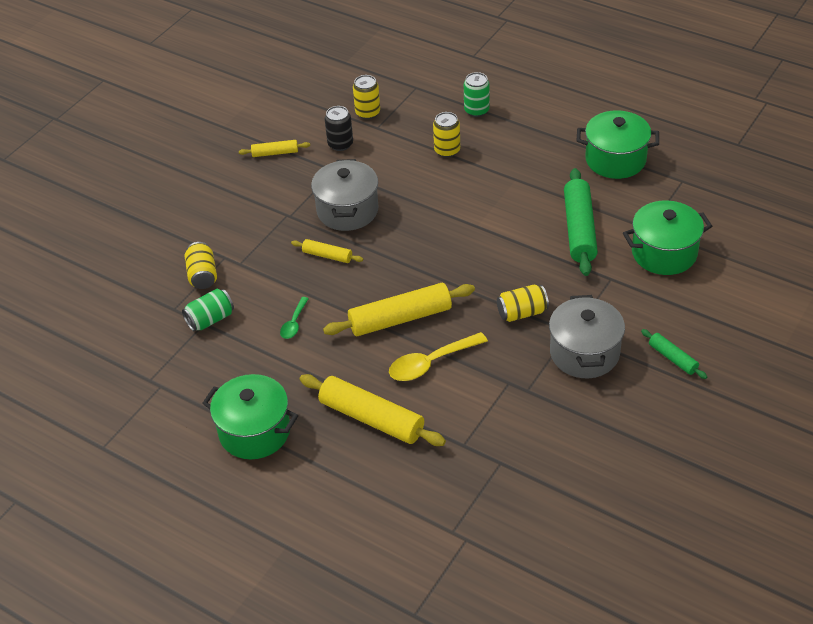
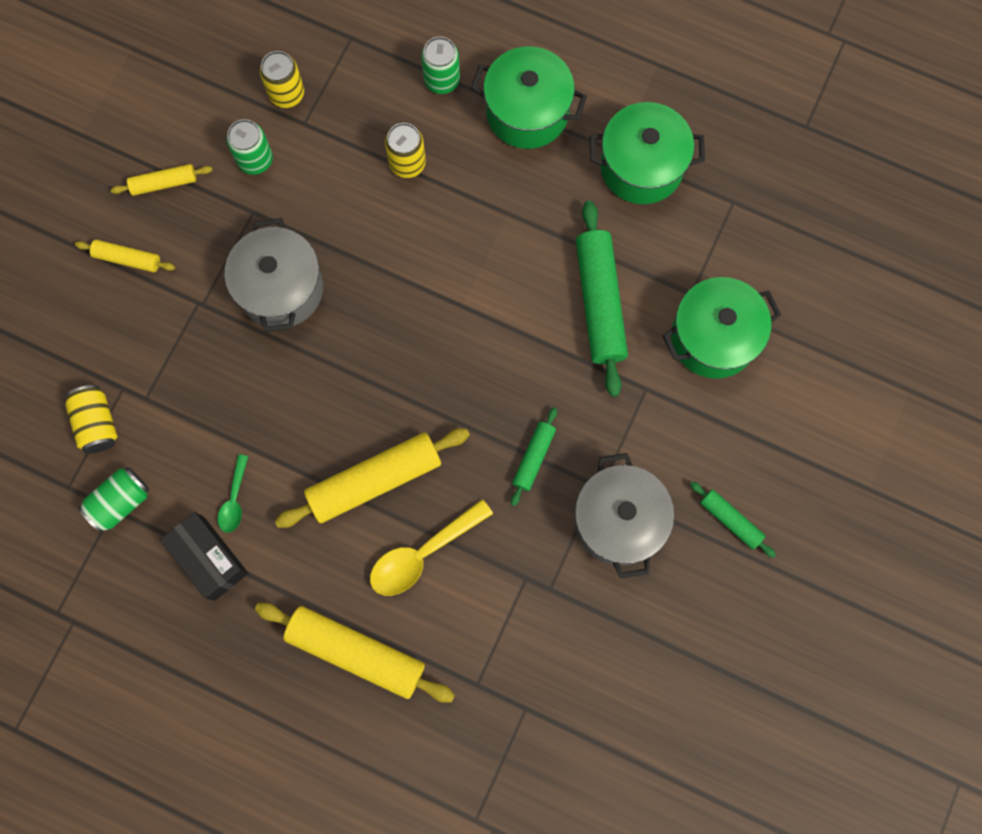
camera: 10 degrees left, 30 degrees up
green pot [202,374,298,459] -> green pot moved to [471,46,587,149]
yellow rolling pin [291,239,363,263] -> yellow rolling pin moved to [75,240,175,272]
black can [325,106,353,151] -> green can [226,119,273,175]
yellow can [497,285,549,322] -> green rolling pin [511,407,557,506]
none -> black box [159,512,248,601]

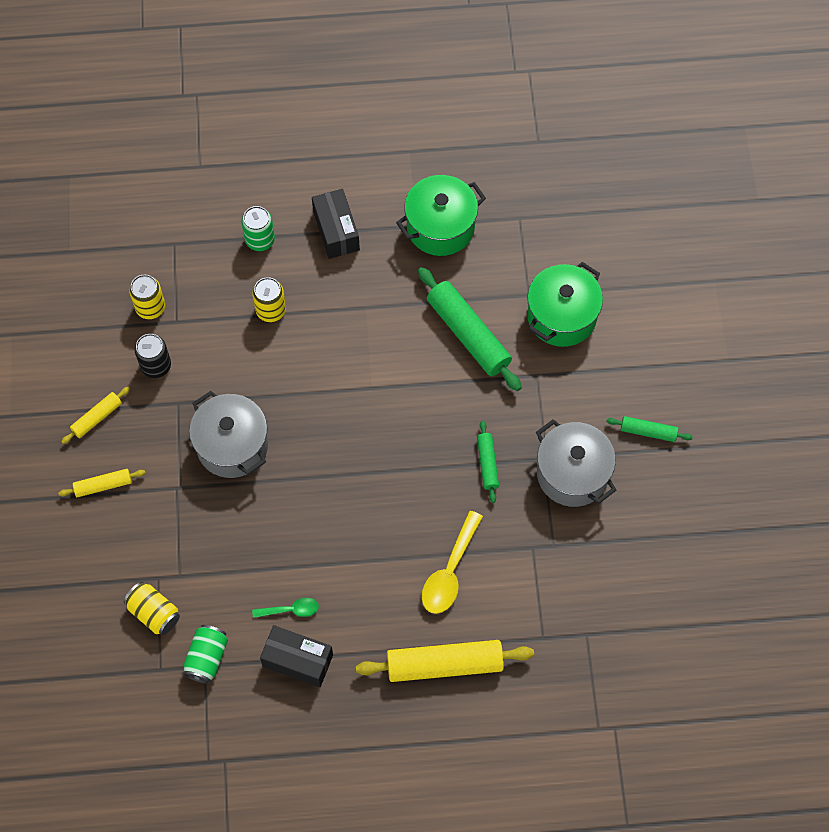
camera: 30 degrees left, 10 degrees down
green spoon [218,454,248,533] -> green spoon turned 75 degrees counterclockwise [252,598,319,618]
green can [226,119,273,175] -> black can [135,334,171,378]
yellow rolling pin [275,428,470,528] -> none
green pot [471,46,587,149] -> black box [312,189,360,259]

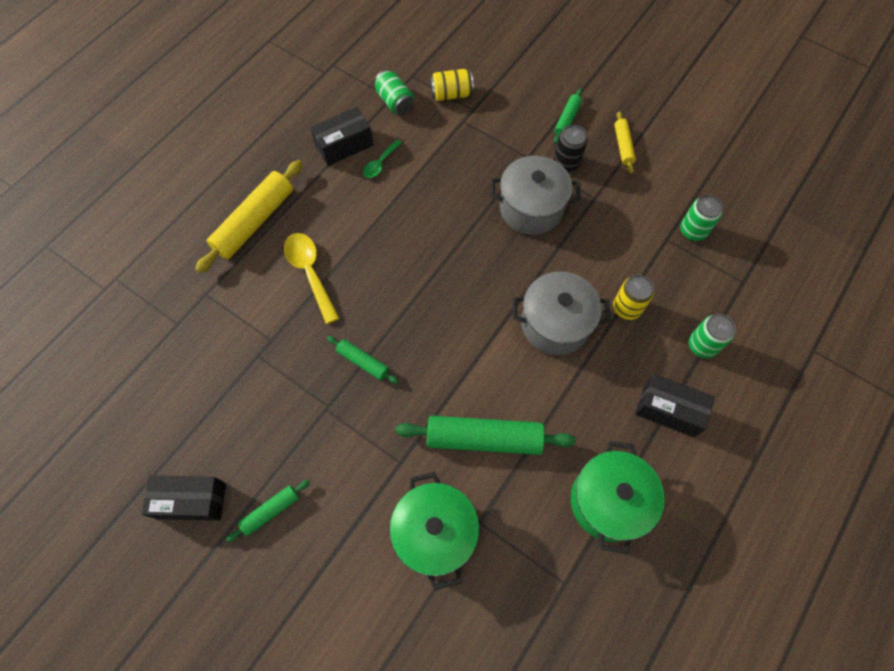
camera: 130 degrees right, 0 degrees up
yellow rolling pin [58,469,145,497] -> green rolling pin [554,89,582,144]
yellow can [129,275,165,319] -> green can [680,195,723,241]
black can [135,334,171,378] -> black can moved to [554,125,588,172]
grey pot [536,419,616,507] -> grey pot moved to [513,271,611,355]
none -> black box [141,476,226,521]

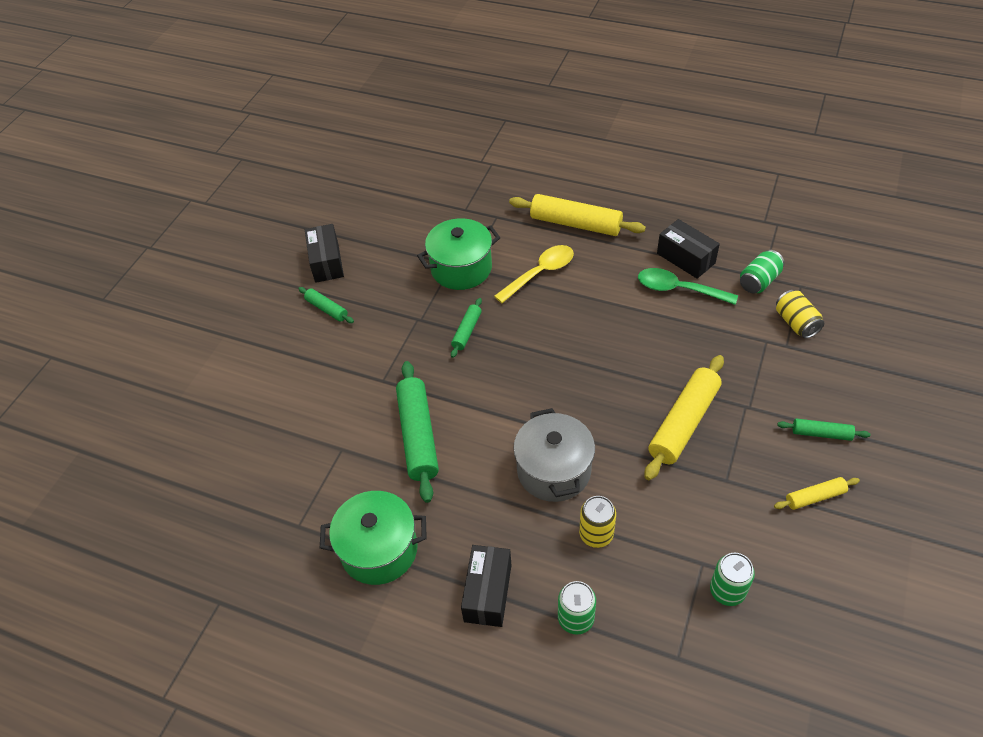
camera: 80 degrees right, 15 degrees down
green spoon [363,139,402,178] -> green spoon [638,268,738,305], size x1.75
green pot [389,472,480,590] -> green pot moved to [417,218,500,290]
grey pot [491,156,581,235] -> yellow rolling pin [644,355,724,480]
black can [554,125,588,172] -> none

